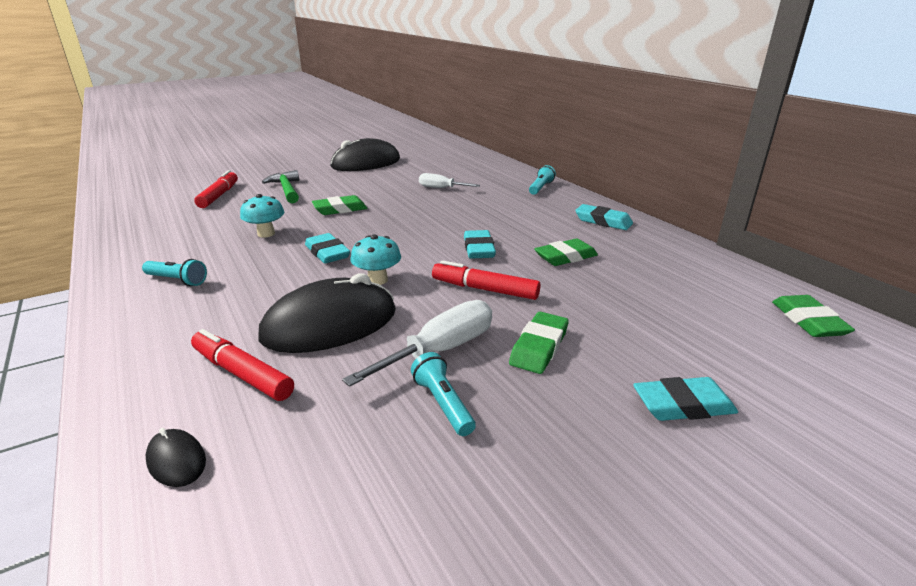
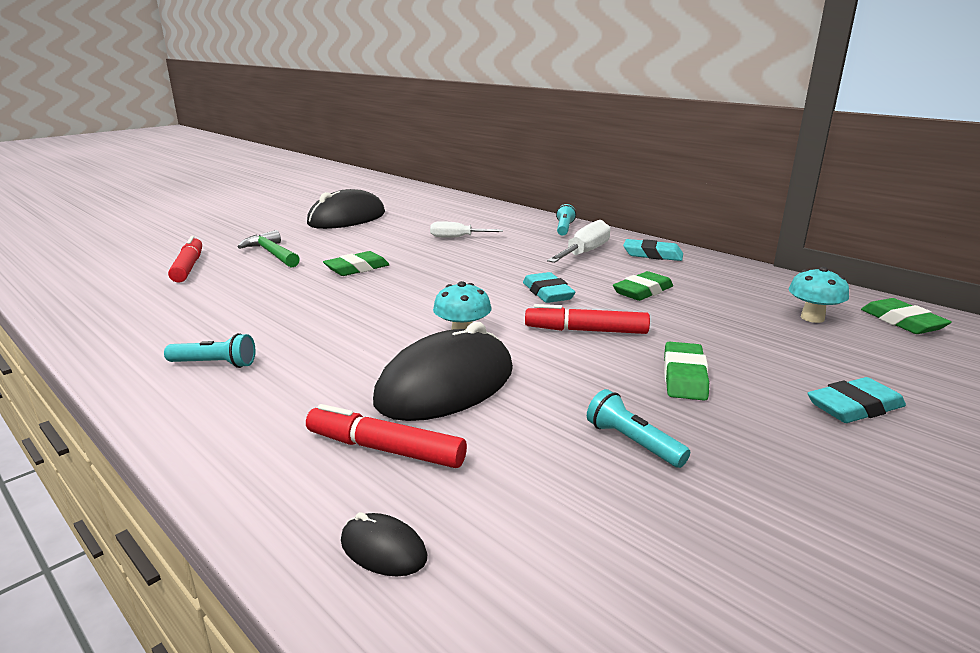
camera: 15 degrees left, 5 degrees down
turquoise mushroom [240,194,285,237] -> turquoise mushroom moved to [789,267,849,323]
turquoise eraser [305,233,350,264] -> none
white screwdriver [342,300,492,387] -> white screwdriver moved to [547,220,610,263]

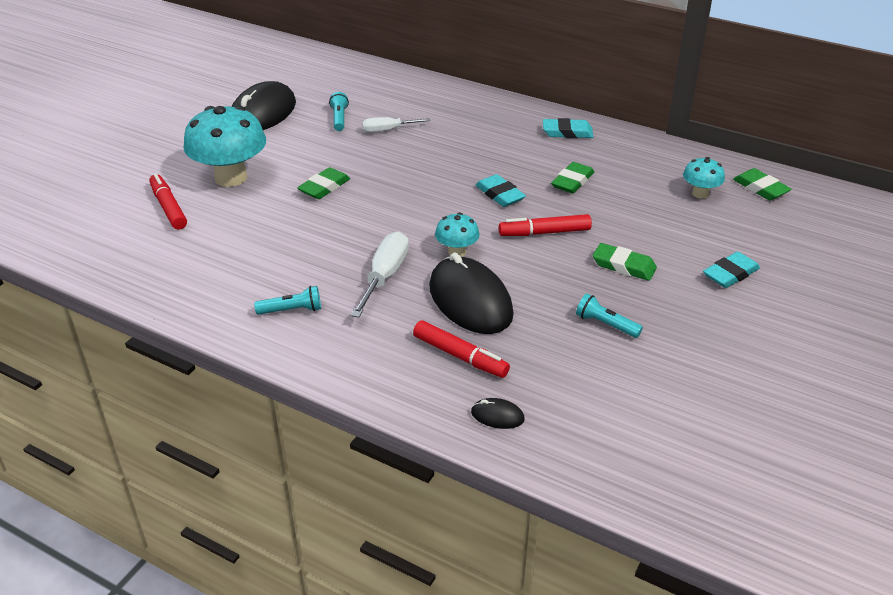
camera: 15 degrees left, 15 degrees up
green hammer [238,230,300,268] -> turquoise mushroom [184,106,266,187]
red marker [306,404,467,468] -> red marker turned 150 degrees counterclockwise [413,321,510,378]
black mouse [373,322,513,421] -> black mouse turned 60 degrees counterclockwise [429,253,513,334]
white screwdriver [547,220,610,263] -> white screwdriver moved to [351,232,409,318]
turquoise flashlight [556,204,576,236] -> turquoise flashlight moved to [329,92,349,131]
green eraser [664,342,709,401] -> green eraser turned 60 degrees counterclockwise [593,243,657,281]

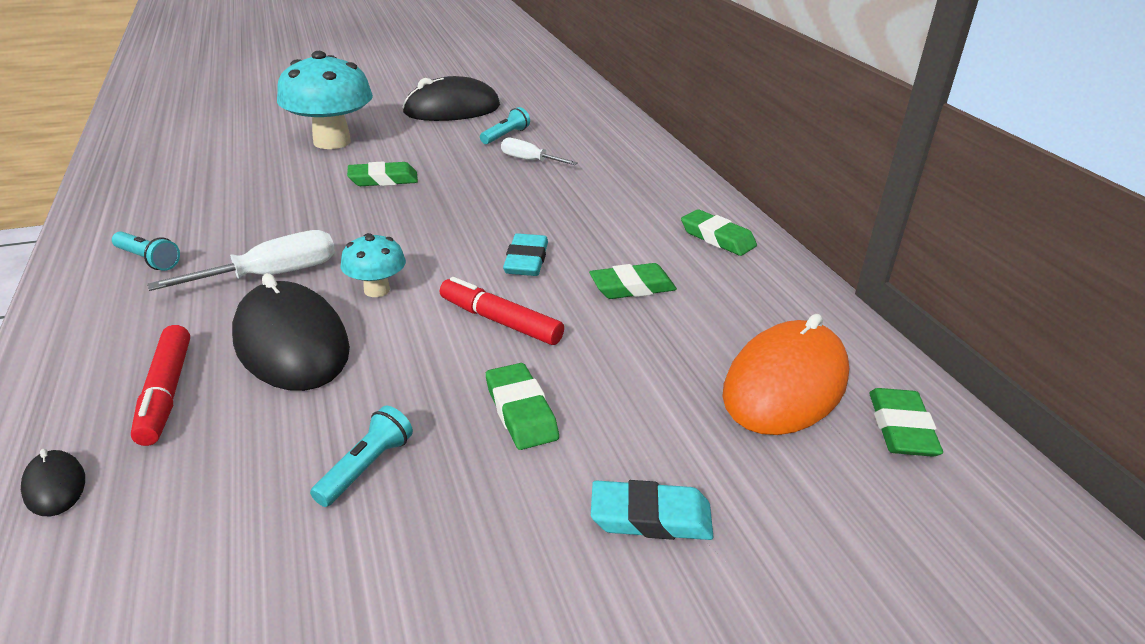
camera: 40 degrees right, 5 degrees down
red marker [149,173,187,230] -> none
black mouse [429,253,513,334] -> black mouse turned 45 degrees counterclockwise [232,273,350,391]
turquoise eraser [543,118,594,138] -> green eraser [681,209,757,256]
turquoise flashlight [576,293,643,338] -> turquoise flashlight turned 45 degrees clockwise [310,406,413,507]
turquoise mushroom [683,157,725,199] -> orange mouse [722,314,849,435]

